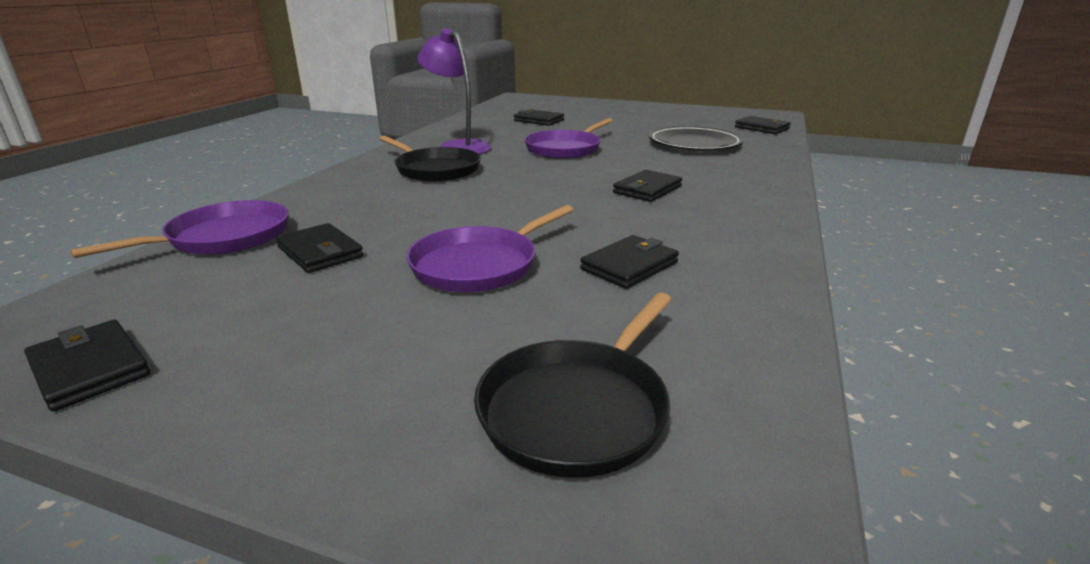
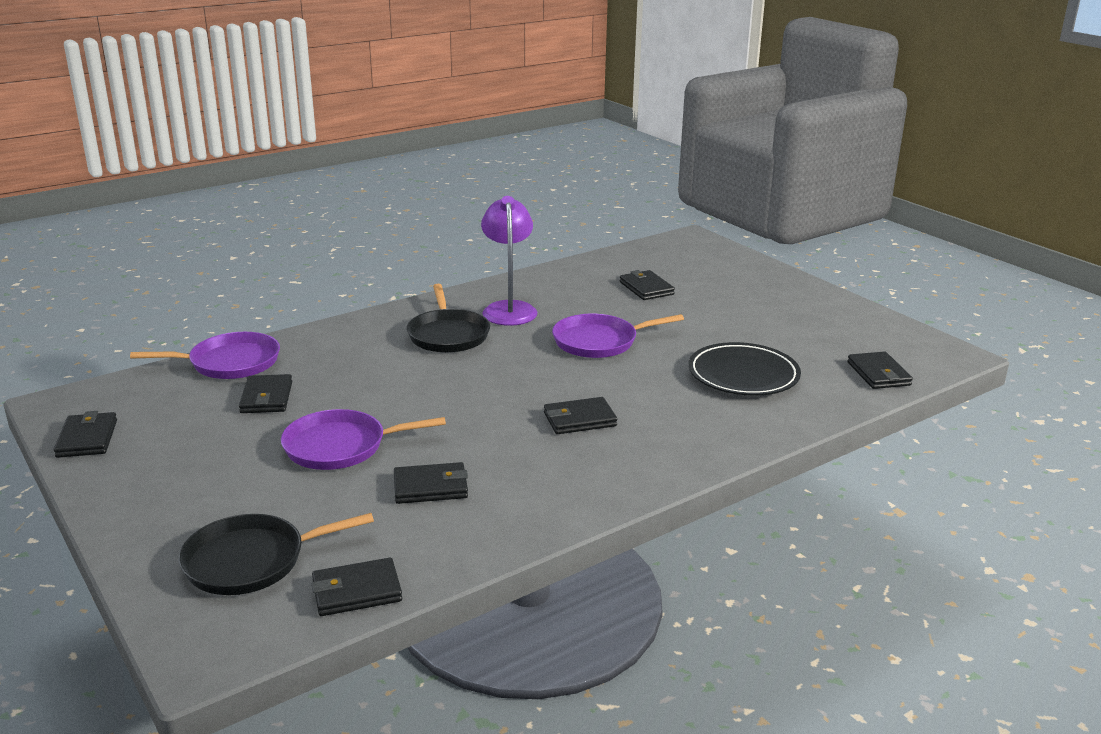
camera: 35 degrees right, 0 degrees up
none -> black wallet [312,558,402,616]

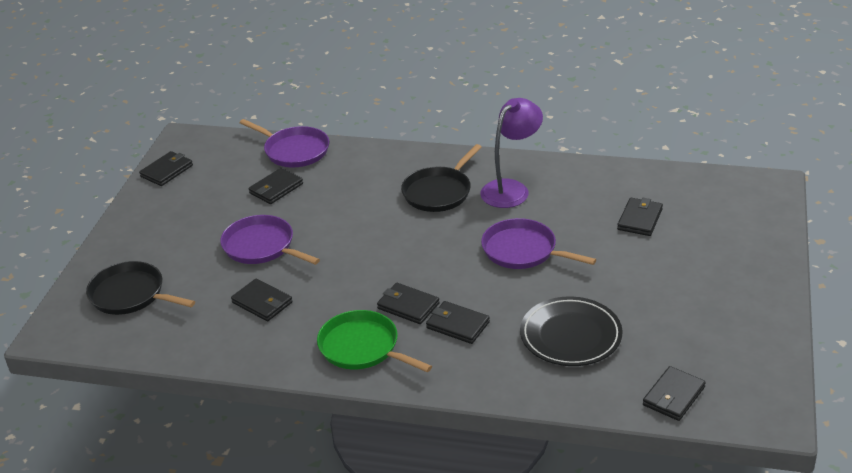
camera: 50 degrees right, 10 degrees up
black wallet [312,558,402,616] -> black wallet moved to [426,301,490,344]
none -> green pan [317,310,432,372]

